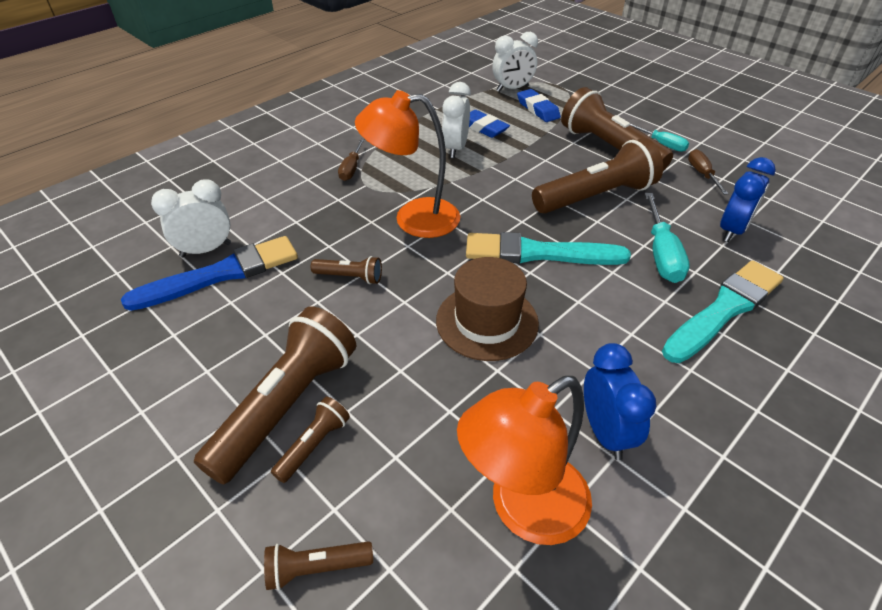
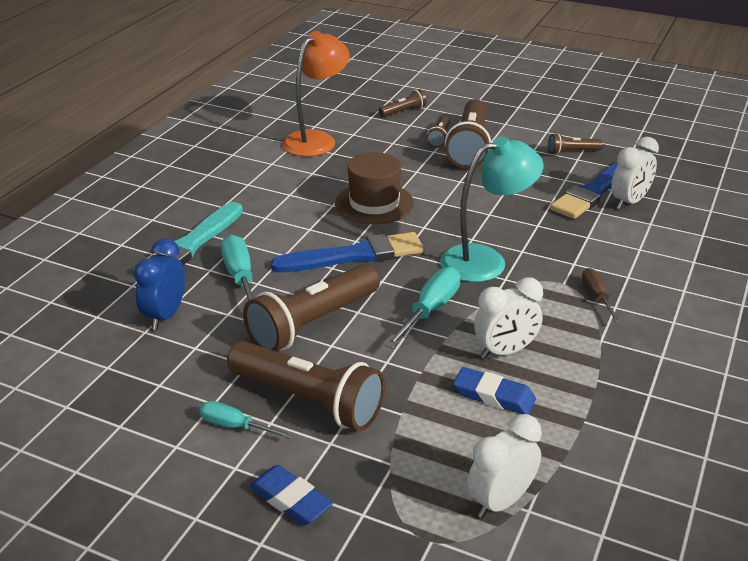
camera: 160 degrees right, 10 degrees down
brown flashlight [311,256,382,284] -> brown flashlight moved to [548,133,603,155]
orange lamp [355,90,460,238] -> turquoise lamp [440,136,544,282]
white clock [442,82,471,158] -> white clock turned 75 degrees clockwise [474,277,543,359]
turquoise brush [466,232,631,265] -> blue brush [270,232,424,272]
blue eraser [517,89,561,122] -> blue eraser moved to [249,465,333,525]
blue clock [584,343,656,460] -> none
brown screwdriver [688,149,729,195] -> none
none -> turquoise screwdriver [385,267,460,349]

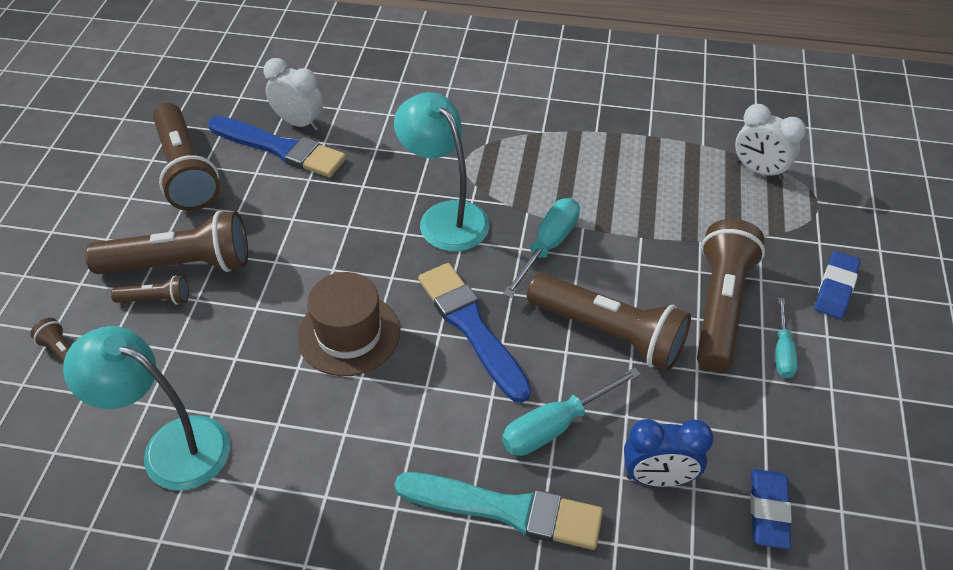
camera: 105 degrees left, 15 degrees up
orange lamp [282,31,350,157] -> turquoise lamp [63,326,230,490]
turquoise screwdriver [385,267,460,349] -> turquoise screwdriver turned 105 degrees clockwise [503,198,580,298]
blue eraser [453,367,536,415] -> blue eraser moved to [750,469,792,549]
white clock [474,277,543,359] -> none
brown flashlight [548,133,603,155] -> brown flashlight [153,103,220,211], size x2.14
brown screwdriver [582,268,621,323] -> none

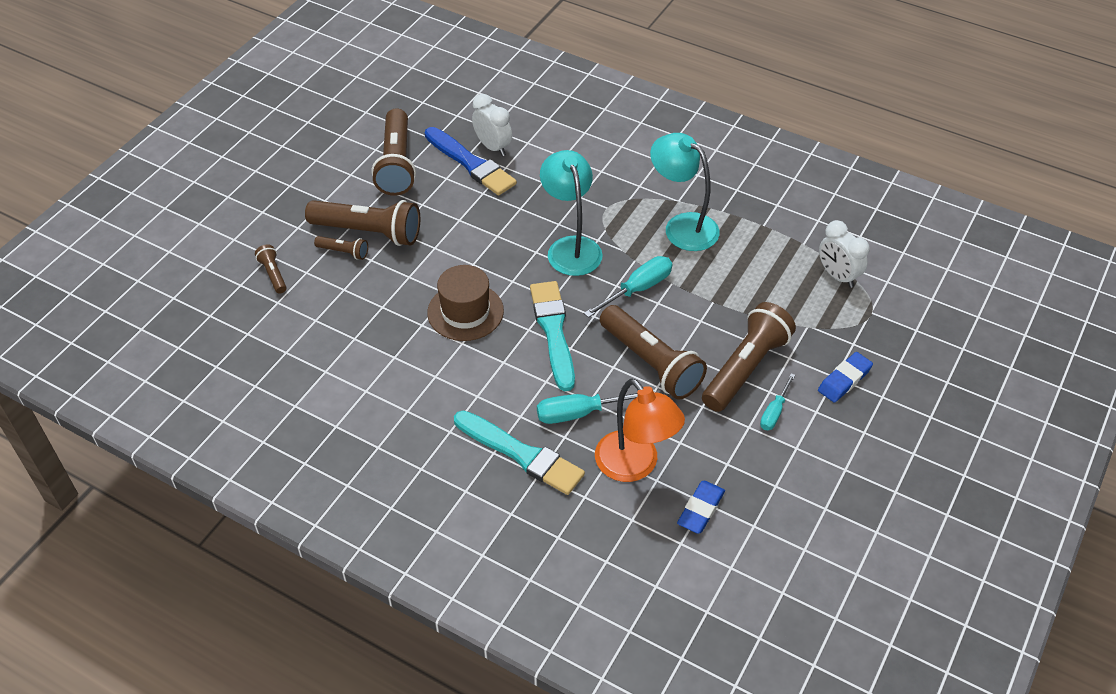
camera: 20 degrees right, 0 degrees up
turquoise lamp [63,326,230,490] -> turquoise lamp moved to [650,133,720,251]
blue brush [418,263,531,403] -> turquoise brush [530,281,575,391]
blue clock [624,419,713,487] -> orange lamp [595,379,685,482]

